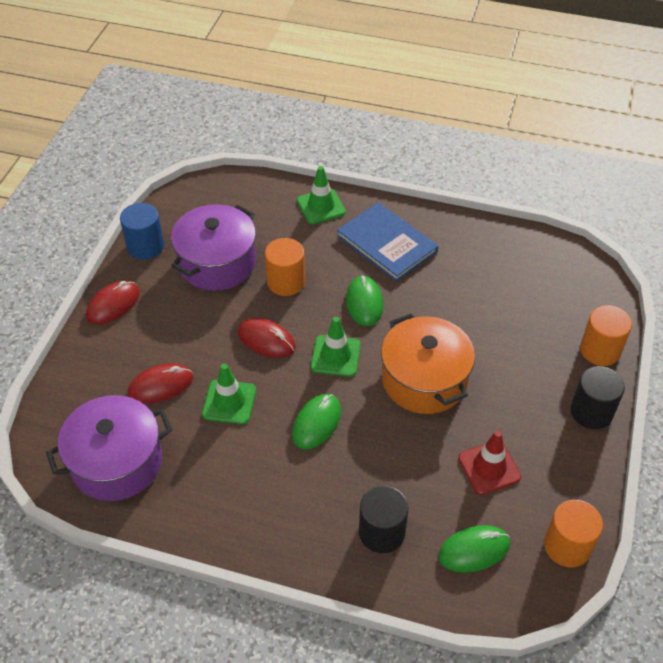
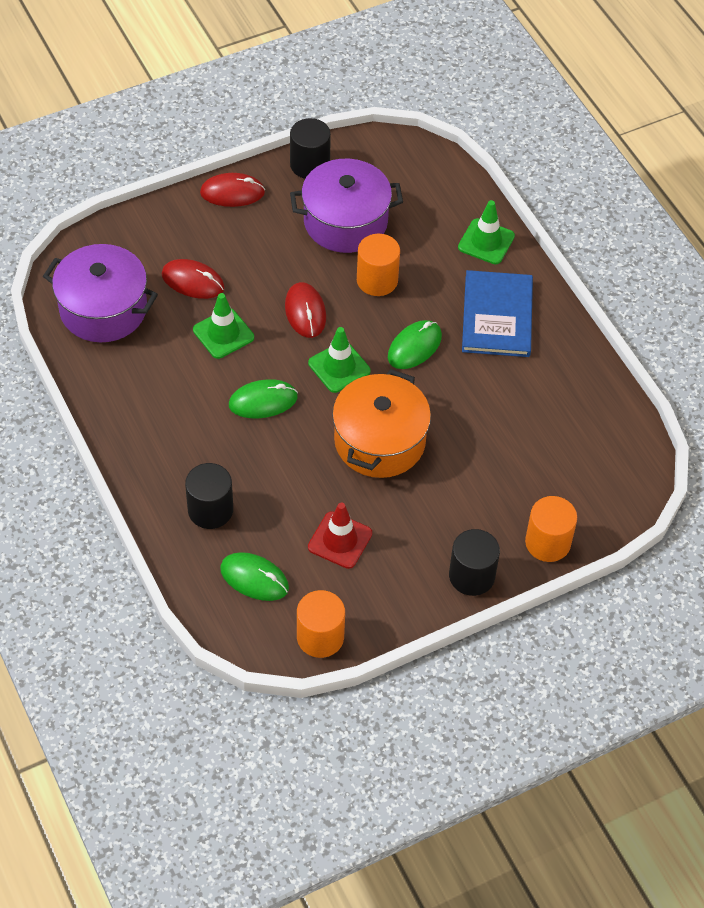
camera: 45 degrees right, 5 degrees up
blue cylinder [120,203,164,259] -> black cylinder [290,118,331,179]

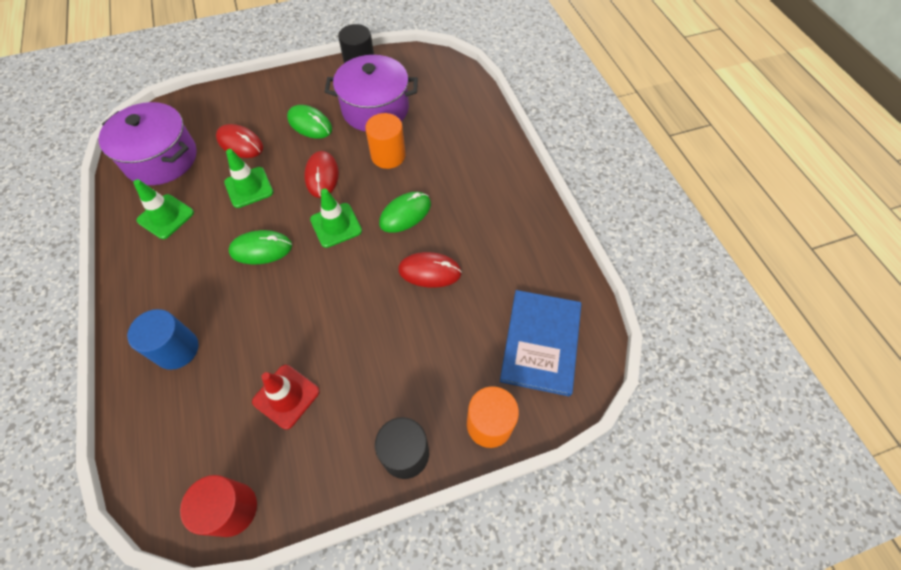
camera: 10 degrees right, 5 degrees up
black cylinder [185,463,233,529] -> blue cylinder [127,309,199,370]
red mouse [200,173,265,207] -> red mouse moved to [398,252,462,288]
green mouse [220,552,289,601] -> green mouse moved to [287,105,332,139]
orange cylinder [297,590,345,658] -> red cylinder [180,475,257,537]
orange pot [332,369,431,478] -> none
green traffic cone [458,200,515,264] -> green traffic cone moved to [133,179,194,239]
blue book [462,270,533,357] -> blue book moved to [500,290,581,396]

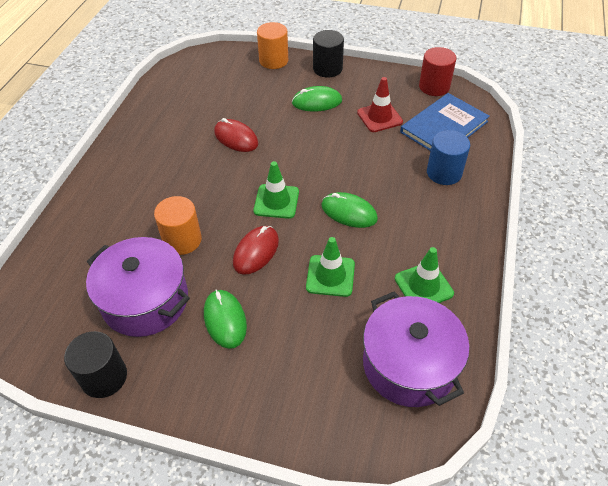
camera: 145 degrees left, 10 degrees down
red mouse [216,124,263,158] -> none
green mouse [379,192,431,233] -> green mouse moved to [292,86,342,112]
blue book [500,290,581,396] -> blue book moved to [400,93,490,151]

